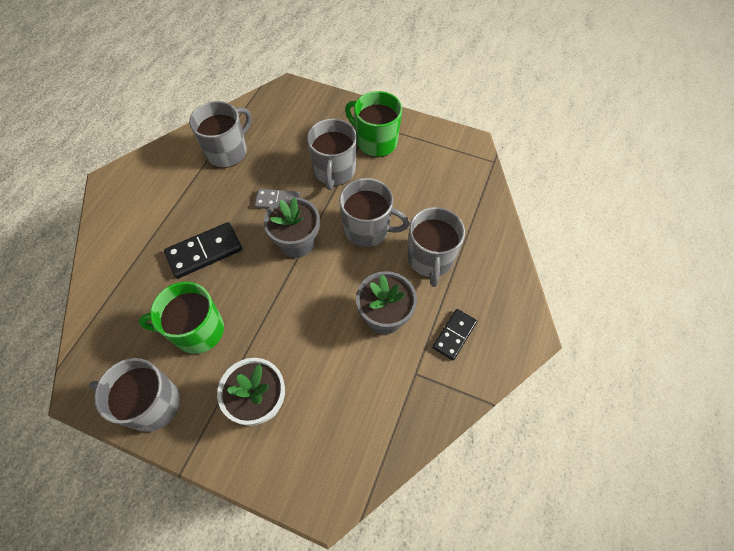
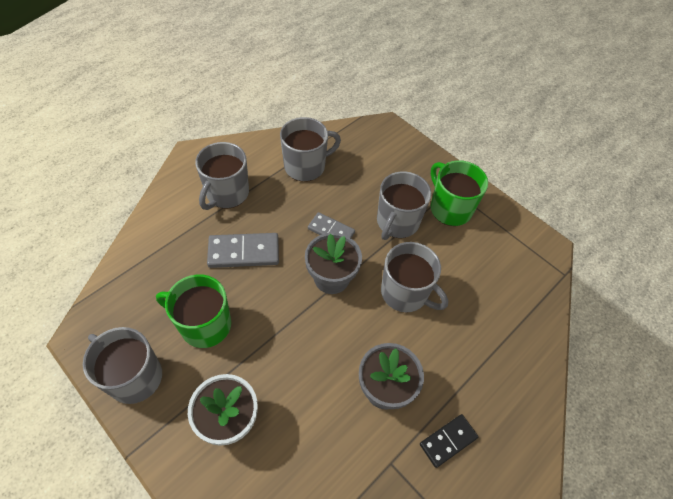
camera: 20 degrees right, 5 degrees down
black domino [164,222,242,279] -> grey domino [207,233,279,268]
grey mug [408,207,465,287] -> grey mug moved to [195,142,249,210]

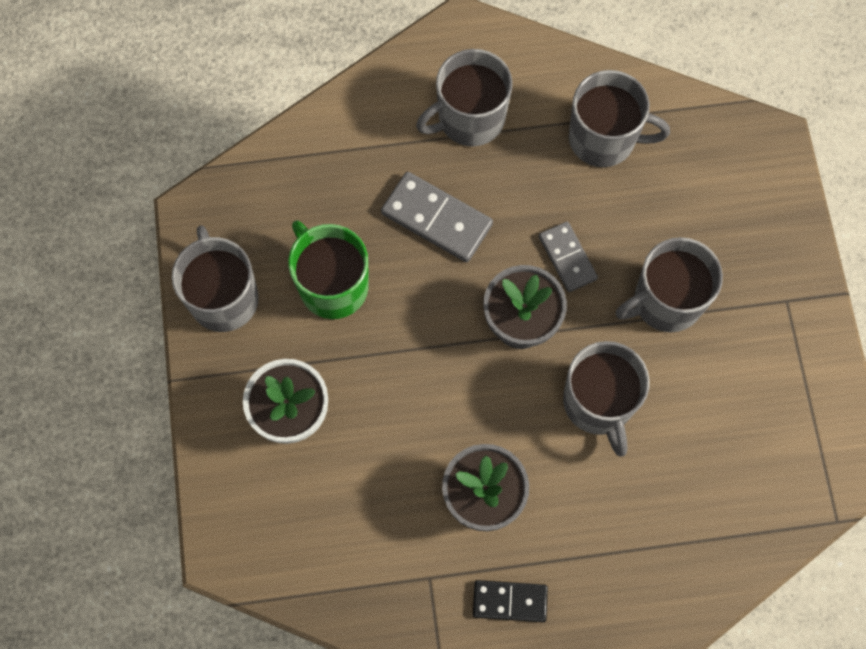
camera: 40 degrees right, 15 degrees up
green mug [431,160,488,226] -> none

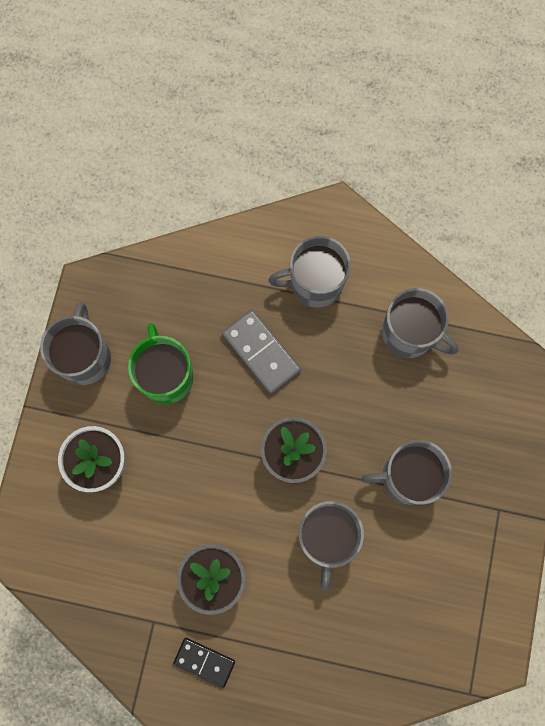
camera: 20 degrees right, 5 degrees up
grey domino [539,221,598,292] -> none

